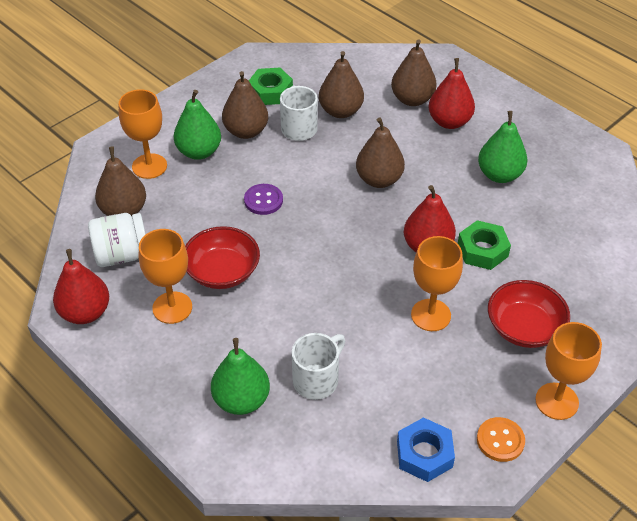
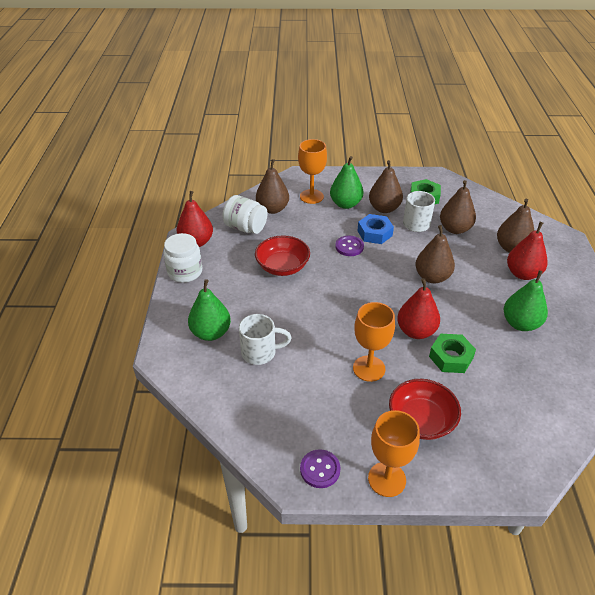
camera: 45 degrees right, 5 degrees down
orange goblet [139,229,192,324] -> none
blue nut [397,417,455,482] -> blue nut moved to [358,214,394,244]
orange button [477,417,525,462] -> purple button [300,449,340,488]
none -> white jar [163,233,202,283]

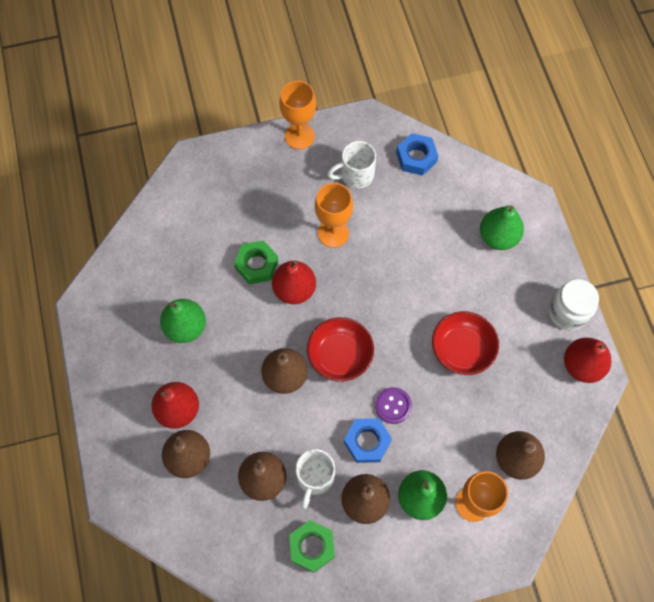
camera: 165 degrees right, 25 degrees up
white jar [223,195,267,234] -> none
white mug [239,314,292,365] -> white mug moved to [327,141,376,188]
purple button [300,449,340,488] -> none
red bowl [389,379,461,440] -> red bowl moved to [307,317,374,382]
none -> blue nut [396,133,438,176]

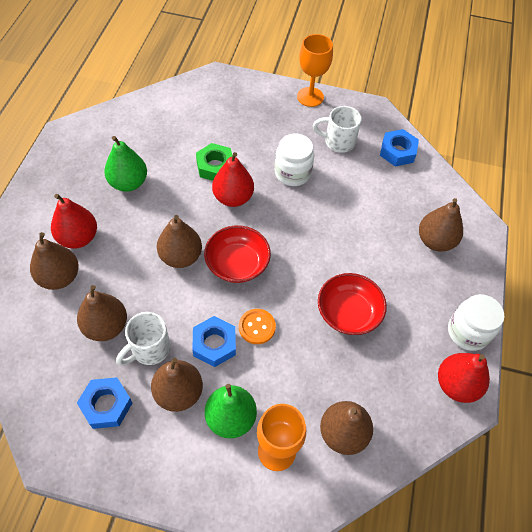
camera: 25 degrees right, 10 degrees down
green nut [289,520,335,573] -> blue nut [77,377,132,429]
orange goblet [315,183,353,248] -> white jar [275,133,314,186]
purple button [375,387,412,424] -> orange button [239,309,276,344]
green pear [480,206,524,250] -> brown pear [419,198,463,252]

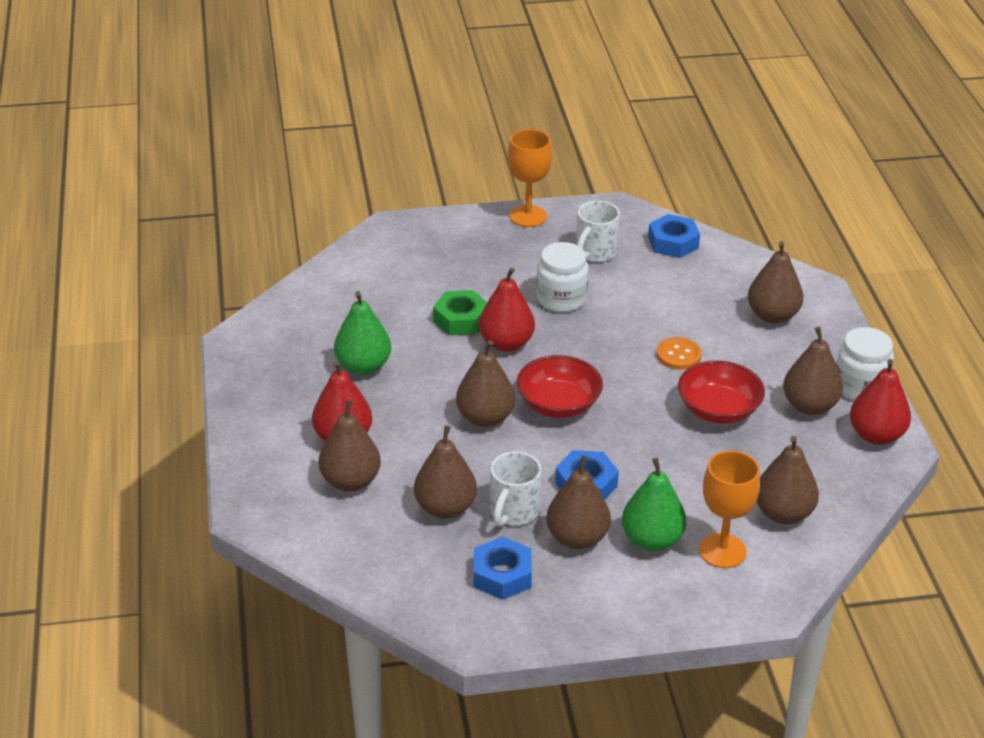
camera: 20 degrees left, 20 degrees down
orange button [239,309,276,344] -> orange button moved to [657,337,702,370]
white mug [313,106,362,153] -> white mug turned 45 degrees counterclockwise [576,201,620,262]
none -> brown pear [783,327,843,415]

